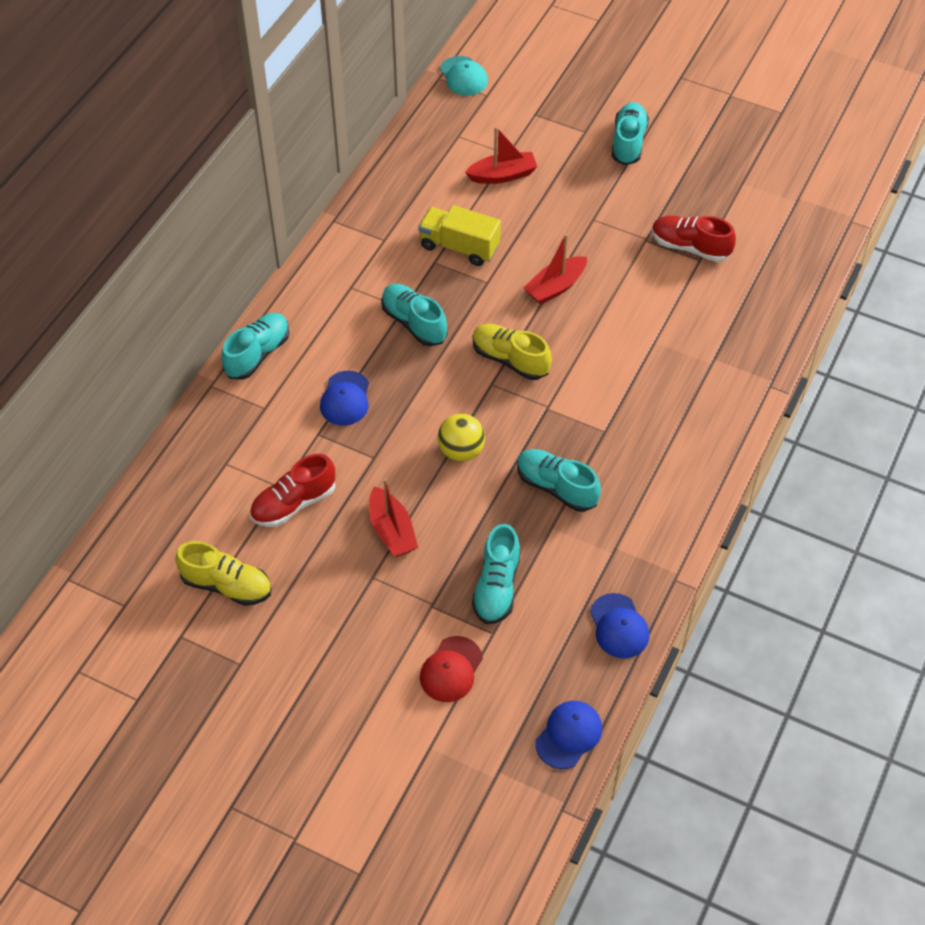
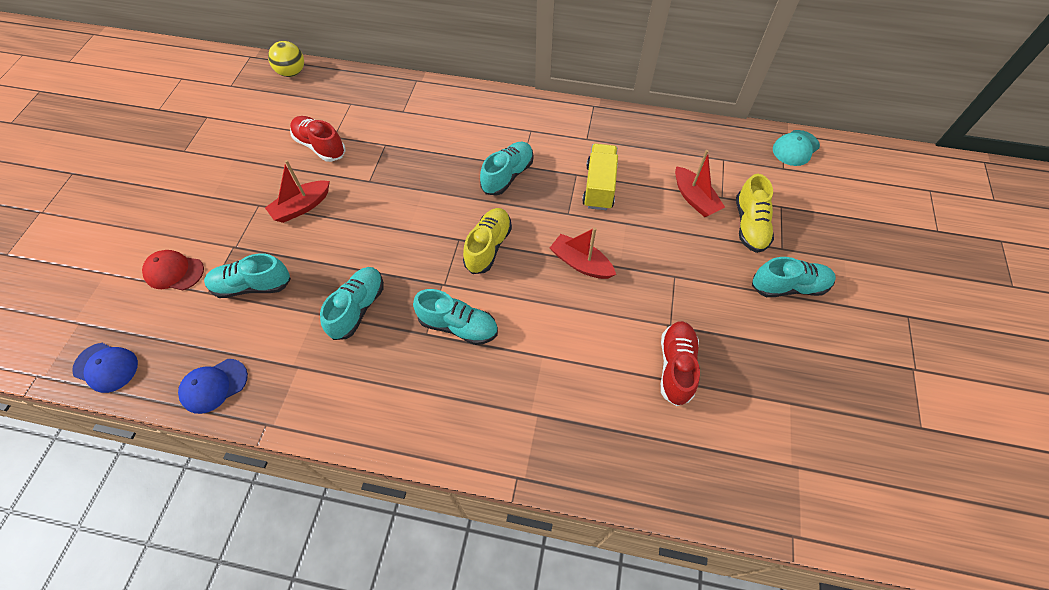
camera: 75 degrees right, 5 degrees up
yellow shoe [175,541,272,606] -> yellow shoe moved to [736,174,774,253]
turquoise shoe [221,313,289,380] -> turquoise shoe moved to [413,289,498,345]
blue cap [320,371,369,425] -> none
yellow ball [438,414,485,461] -> yellow ball moved to [268,41,304,77]

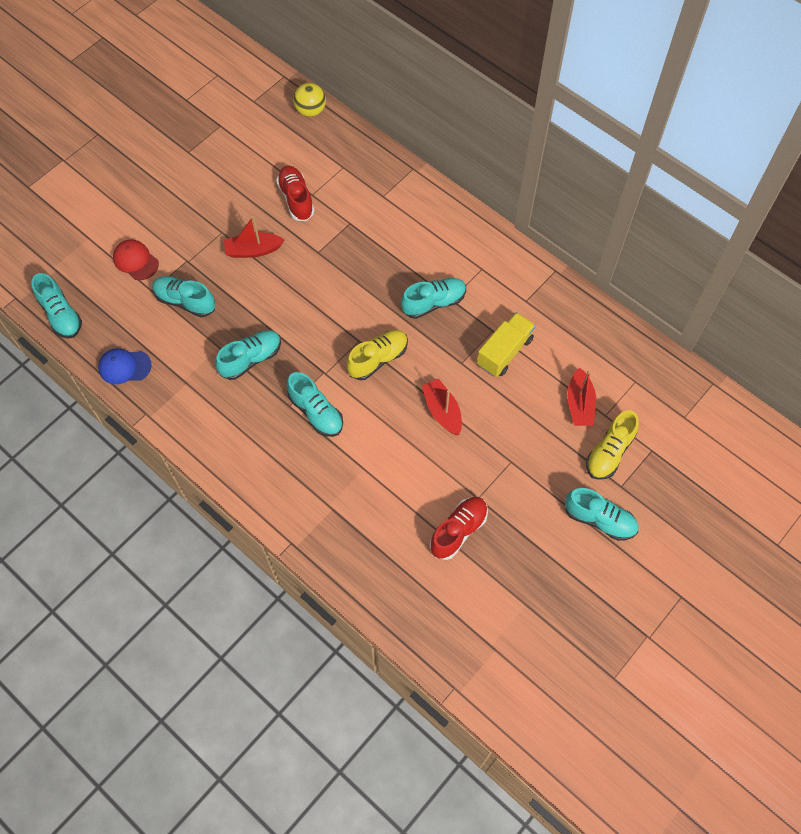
camera: 30 degrees right, 5 degrees up
blue cap [72,343,138,393] -> turquoise shoe [32,273,82,338]
turquoise cap [773,130,820,166] -> none

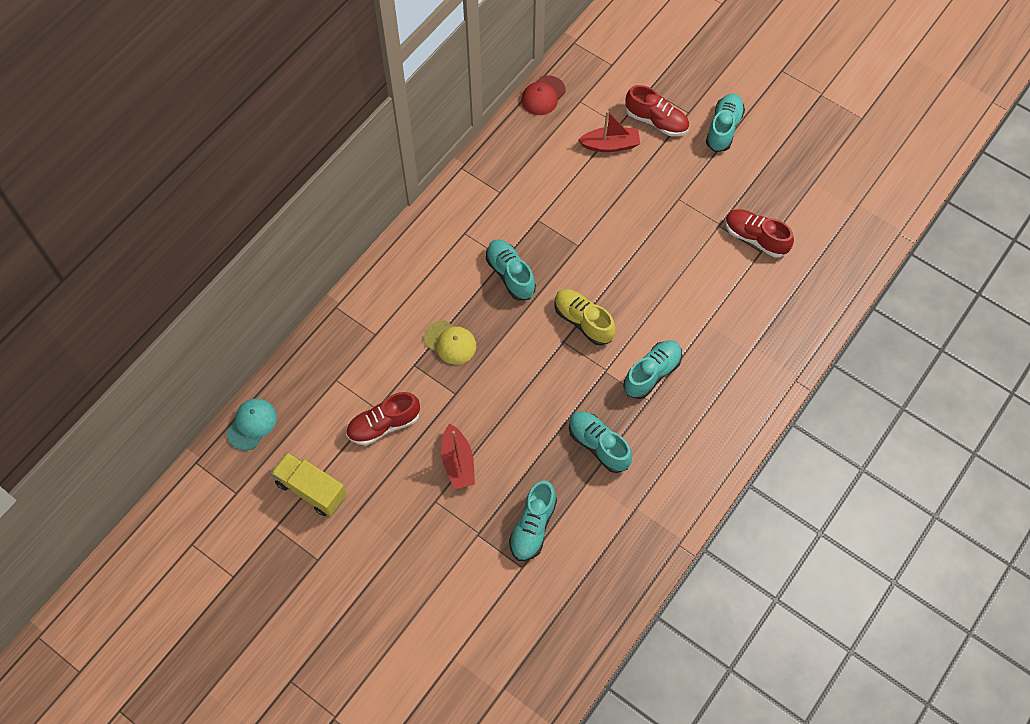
camera: 95 degrees left, 0 degrees up
turquoise shoe [32,273,82,338] -> none
blue cap [98,348,152,385] -> none
red cap [113,240,159,280] -> red cap moved to [521,75,565,115]
yellow ball [293,83,326,117] -> turquoise cap [226,399,277,450]
red boat [422,378,462,435] -> none
yellow truck [477,312,536,377] -> yellow truck moved to [271,452,347,516]
yellow shoe [586,410,639,480] -> red shoe [625,85,689,136]
none -> yellow cap [424,320,476,365]

